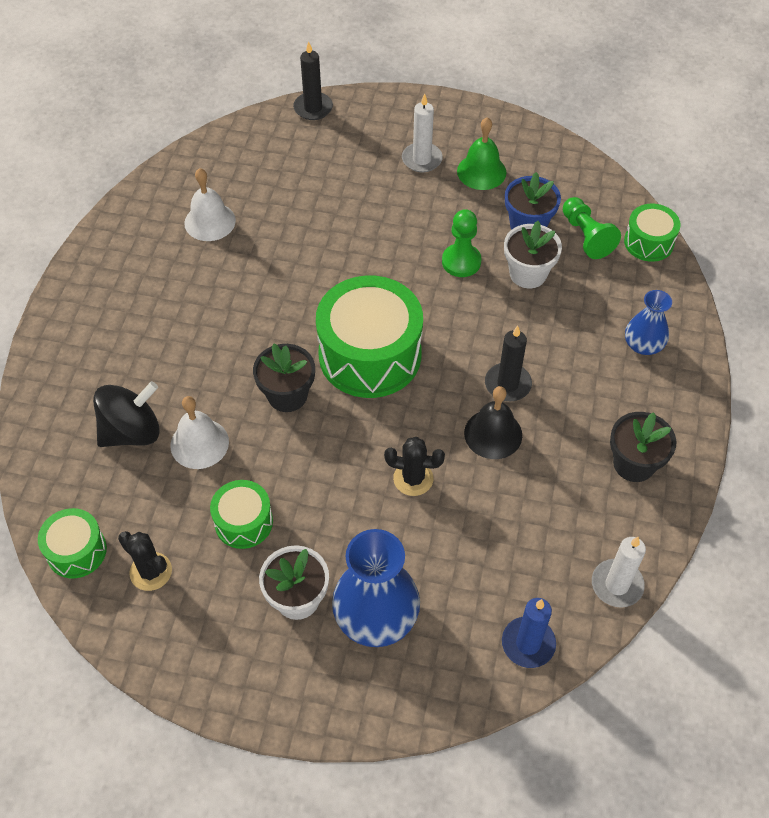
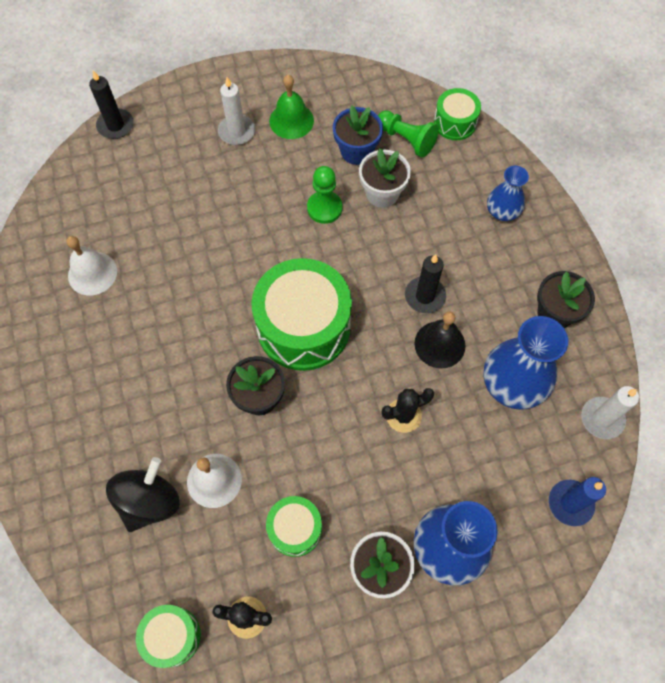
camera: 30 degrees left, 10 degrees up
none -> blue vase [483,316,568,410]

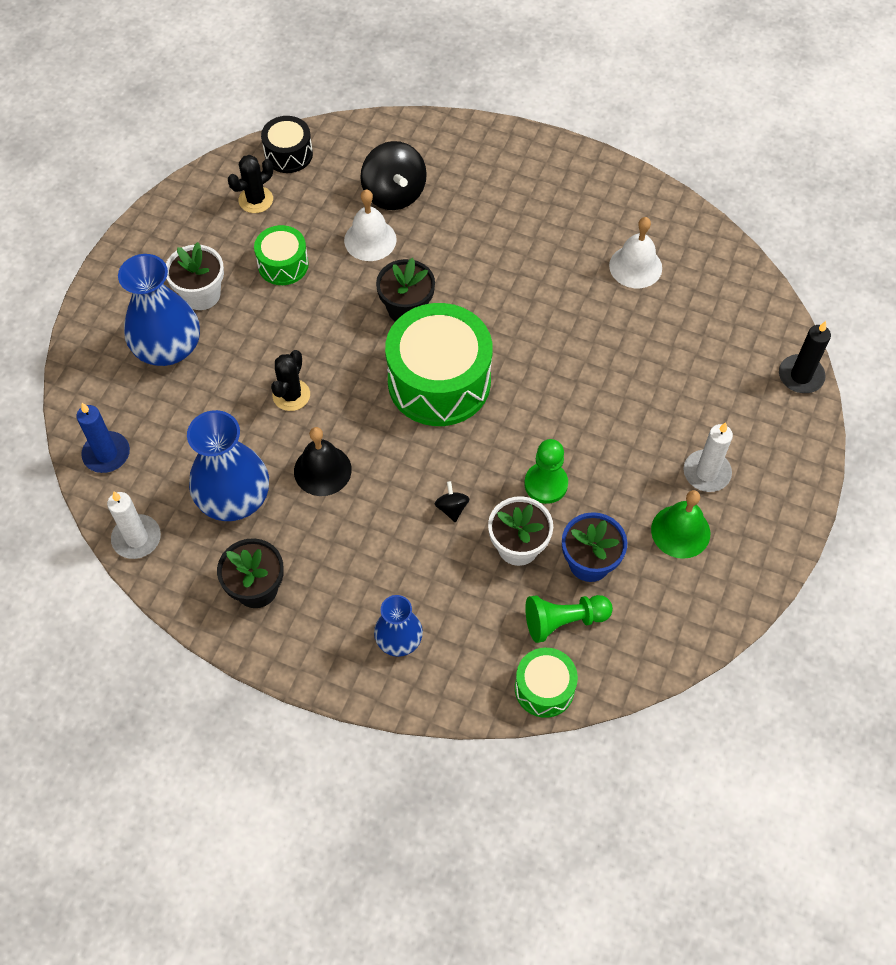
camera: 130 degrees right, 5 degrees down
green drum [136,605,201,668] -> black drum [261,116,313,173]
black candle [405,254,446,313] -> none
none -> black spinning top [435,481,469,522]

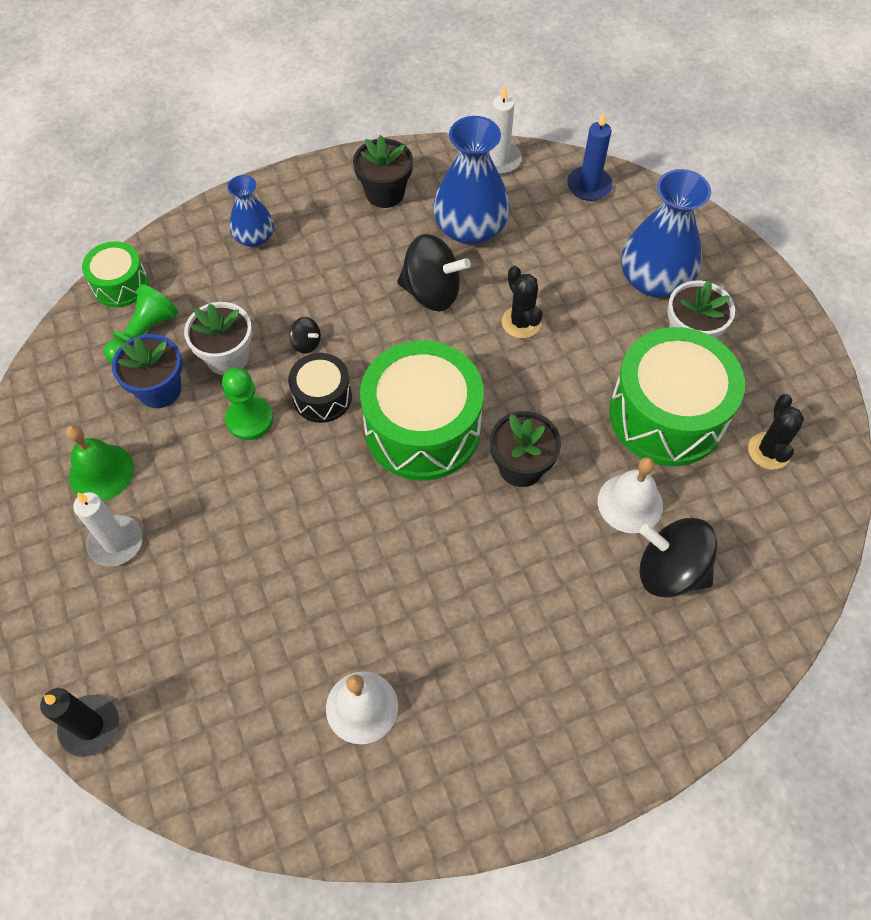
camera: 135 degrees right, 0 degrees up
green drum [254,225,309,285] -> green drum [609,327,745,466], size x1.94
black drum [261,116,313,173] -> black drum moved to [288,353,352,423]
black bell [294,427,352,496] -> black spinning top [397,234,471,311]

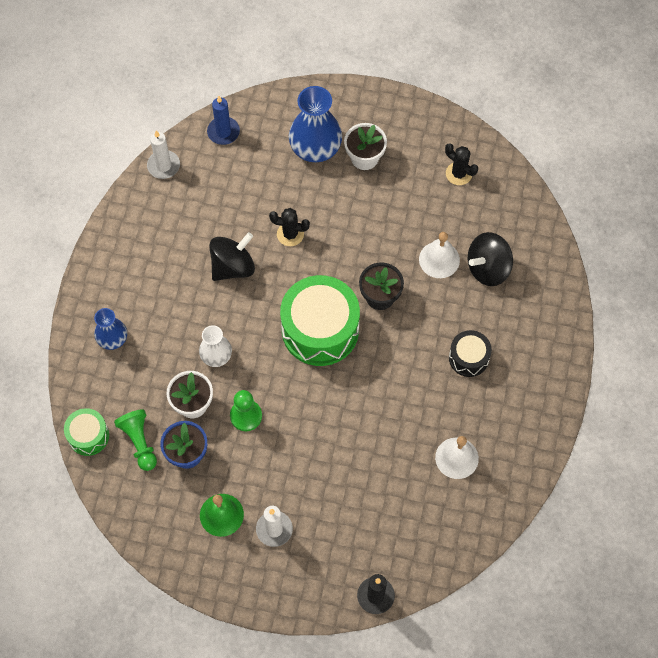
camera: 55 degrees left, 5 degrees up
black drum [288,353,352,423] -> black drum moved to [449,330,492,377]
black spinning top [289,317,321,354] -> white vase [199,325,232,367]
black flower pot [353,135,413,208] -> none
blue vase [433,116,510,245] -> none
green drum [609,327,745,466] -> none

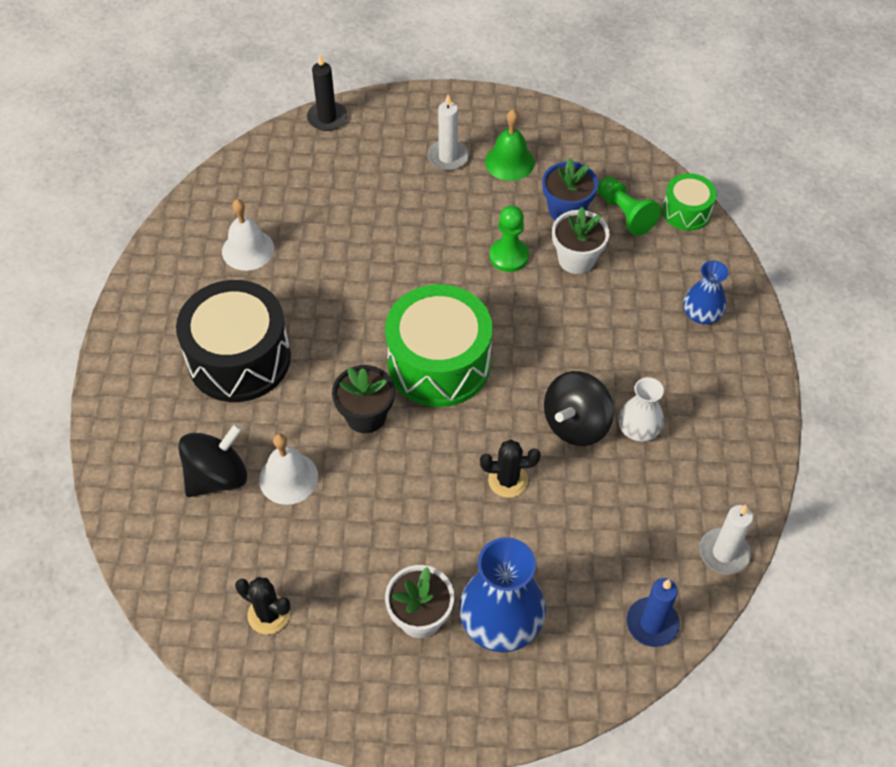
camera: 170 degrees right, 10 degrees down
white vase [199,325,232,367] -> white vase moved to [619,377,664,442]
black drum [449,330,492,377] -> black drum [176,280,291,402], size x1.94

